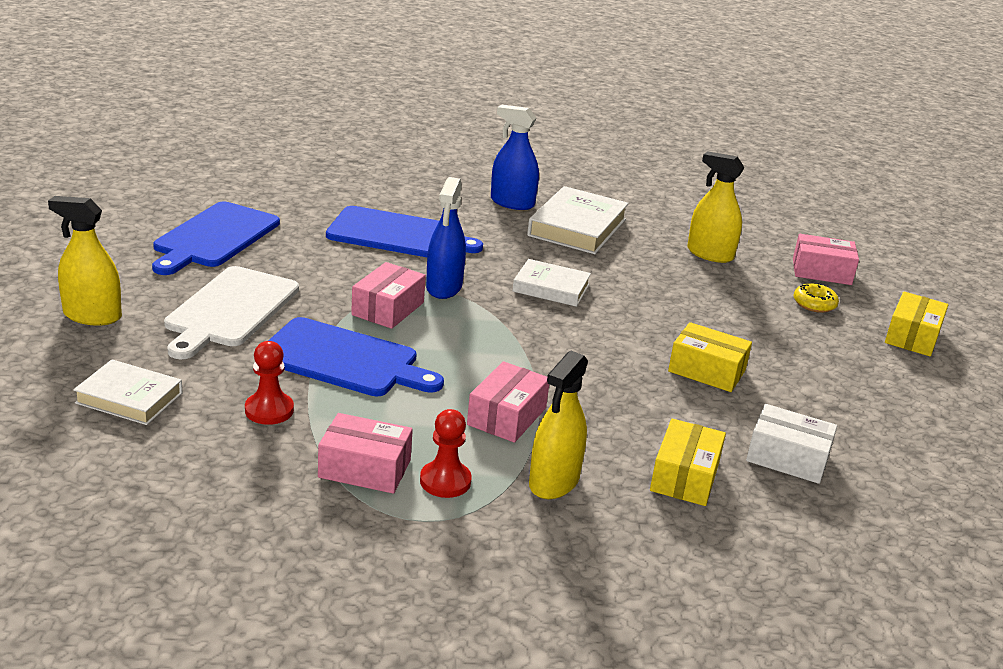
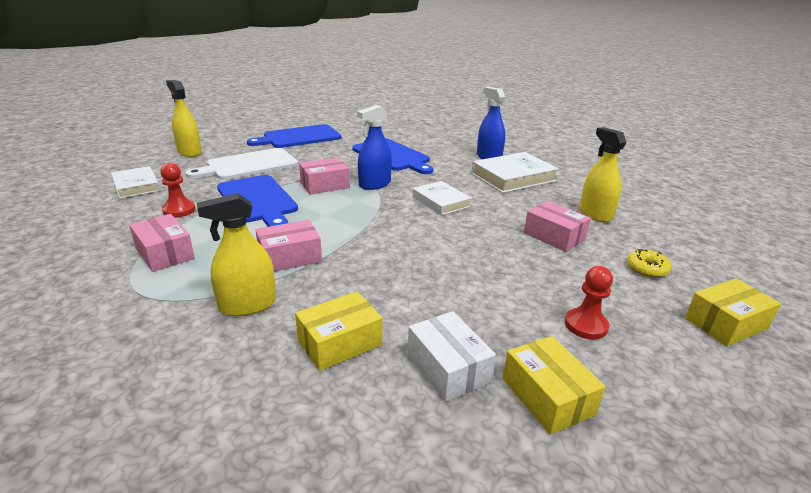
camera: 40 degrees right, 0 degrees up
red pawn [420,409,472,498] -> red pawn moved to [565,266,613,339]
yellow box [668,322,752,392] -> yellow box moved to [503,336,606,435]
pink box [793,234,859,285] -> pink box moved to [524,201,591,252]

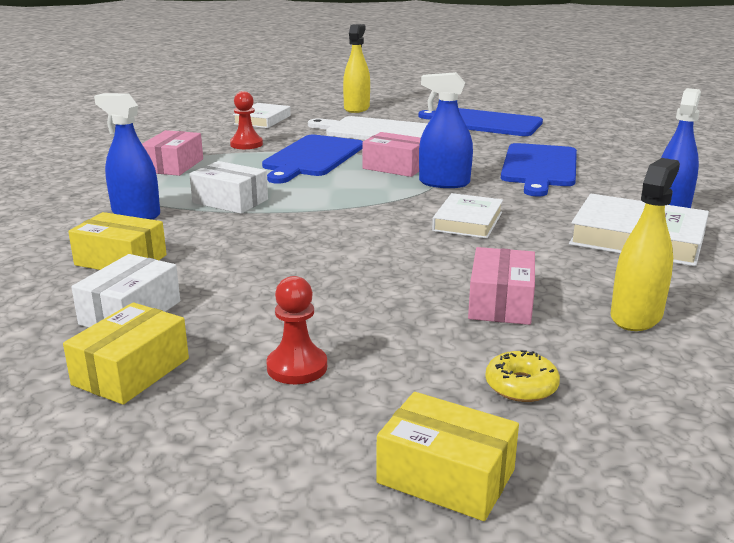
camera: 55 degrees right, 5 degrees down
yellow spray bottle [197,193,276,316] -> blue spray bottle [94,93,160,220]
pink box [255,220,322,272] -> white box [189,161,268,214]

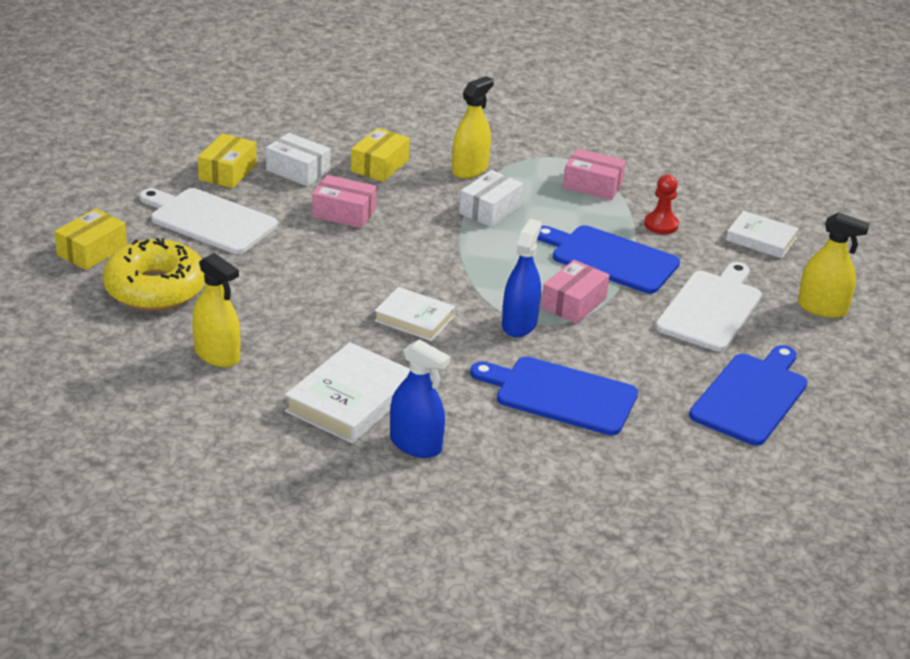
camera: 95 degrees right, 10 degrees up
yellow box [63,302,189,405] -> yellow box turned 75 degrees clockwise [198,133,257,188]
blue spray bottle [94,93,160,220] -> yellow spray bottle [452,76,494,179]
red pawn [266,276,327,384] -> white cutting board [140,188,277,254]
pink box [468,247,535,325] -> pink box moved to [312,175,377,228]
yellow donut [485,350,560,402] -> yellow donut [103,238,205,311], size x2.33

